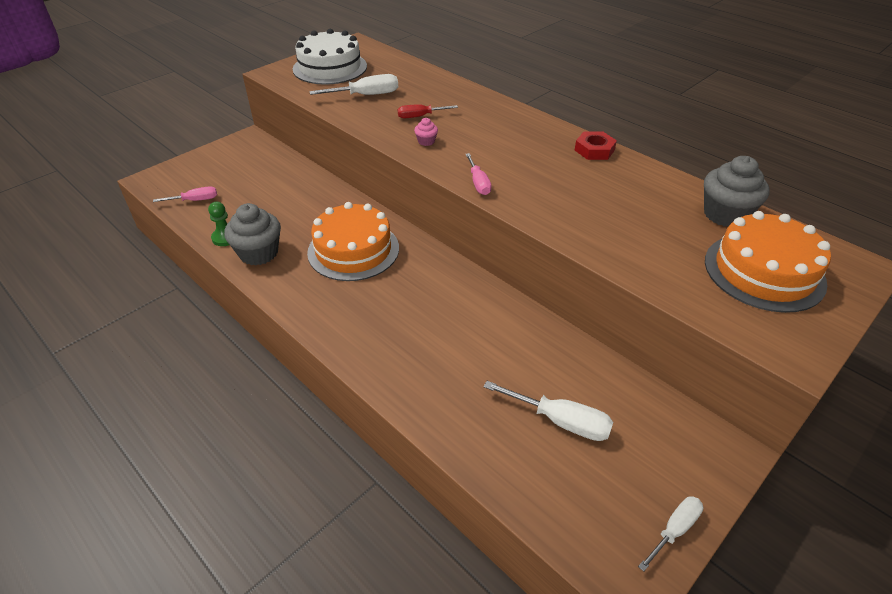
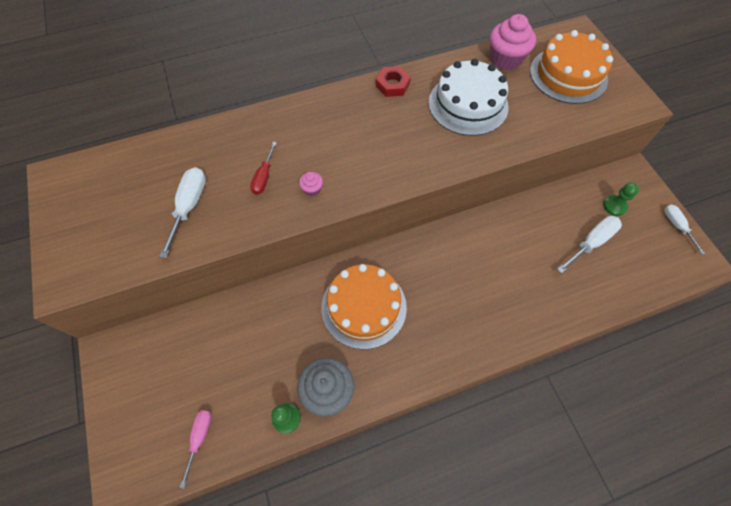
camera: 65 degrees left, 20 degrees up
white cake [293,29,367,85] -> white cake moved to [429,59,509,136]
pink screwdriver [465,153,492,195] -> none
grey cupcake [704,156,770,227] -> pink cupcake [490,14,536,71]
none -> green pawn [603,183,639,216]

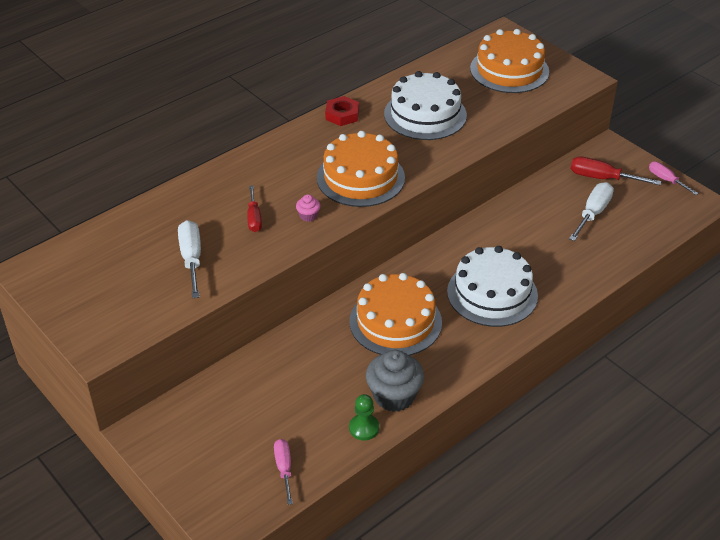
camera: 20 degrees left, 20 degrees down
pink cupcake [490,14,536,71] -> none
green pawn [603,183,639,216] -> red screwdriver [571,157,662,185]
white screwdriver [665,205,705,255] -> pink screwdriver [649,162,699,195]
none -> orange cake [317,131,405,207]
none -> white cake [447,246,538,327]

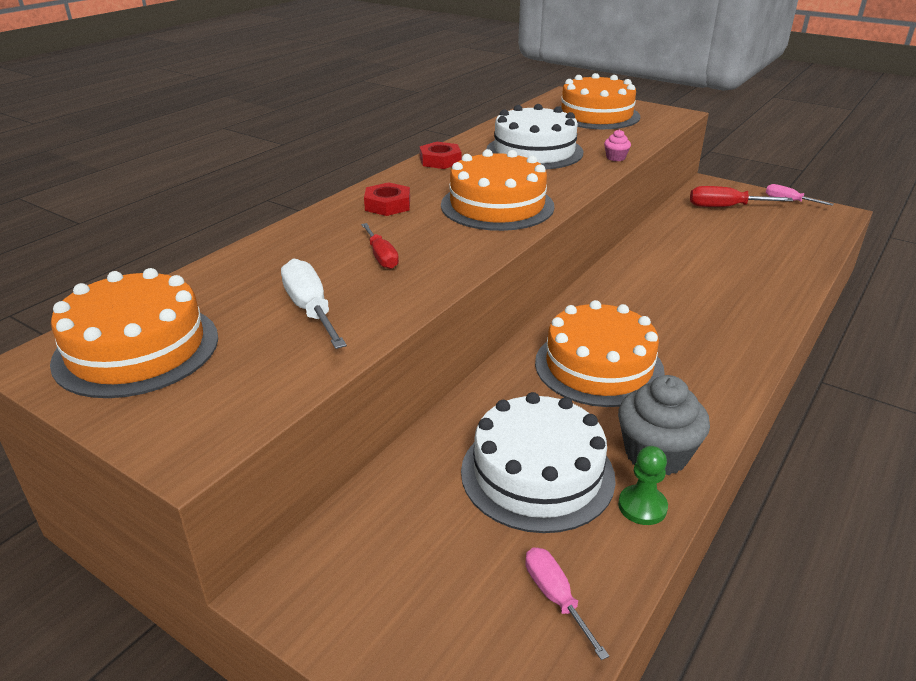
camera: 15 degrees left, 10 degrees down
pink cupcake [296,194,320,222] -> pink cupcake moved to [604,129,631,161]
white cake [447,246,538,327] -> white cake moved to [461,392,616,533]
white screwdriver [569,182,614,241] -> none
none -> orange cake [50,268,218,398]
none -> red nut [364,182,410,216]

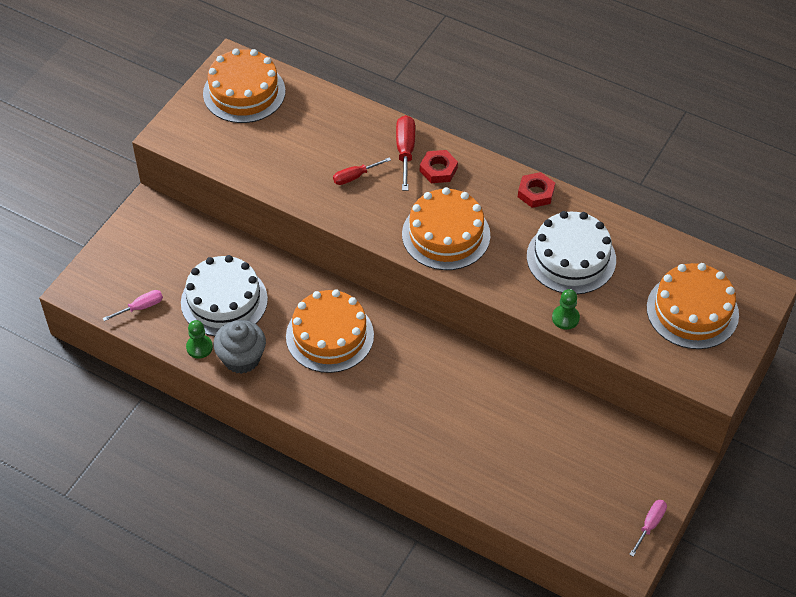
camera: 85 degrees right, 20 degrees up
white screwdriver [281,258,347,349] -> none
pink cupcake [604,129,631,161] -> green pawn [552,289,580,330]
red screwdriver [690,186,793,207] -> red screwdriver moved to [396,115,415,191]

